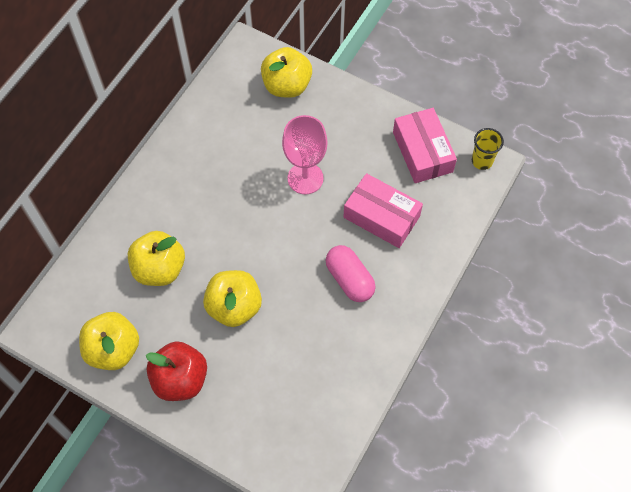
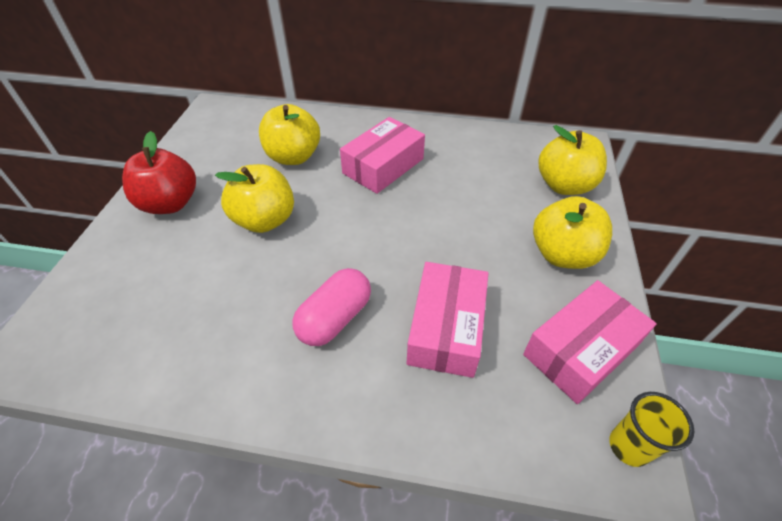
camera: 70 degrees right, 15 degrees down
yellow apple [79,312,139,370] -> yellow apple moved to [533,196,612,269]
pink goblet [282,115,328,194] -> none
none -> pink box [340,117,425,194]

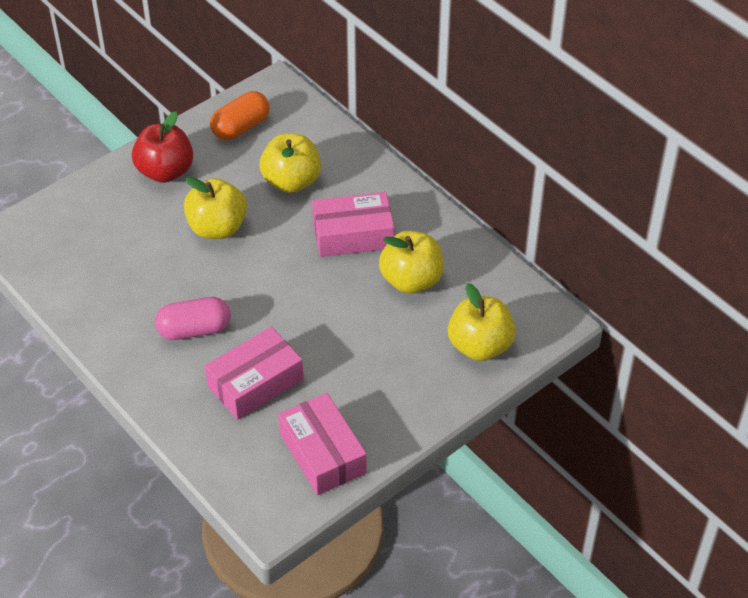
camera: 40 degrees right, 0 degrees up
pink box [523,280,657,404] -> pink box turned 60 degrees clockwise [278,393,367,495]
yellow apple [533,196,612,269] -> yellow apple moved to [379,231,444,294]
yellow cup [609,392,694,467] -> none
none -> orange capsule [210,91,270,140]

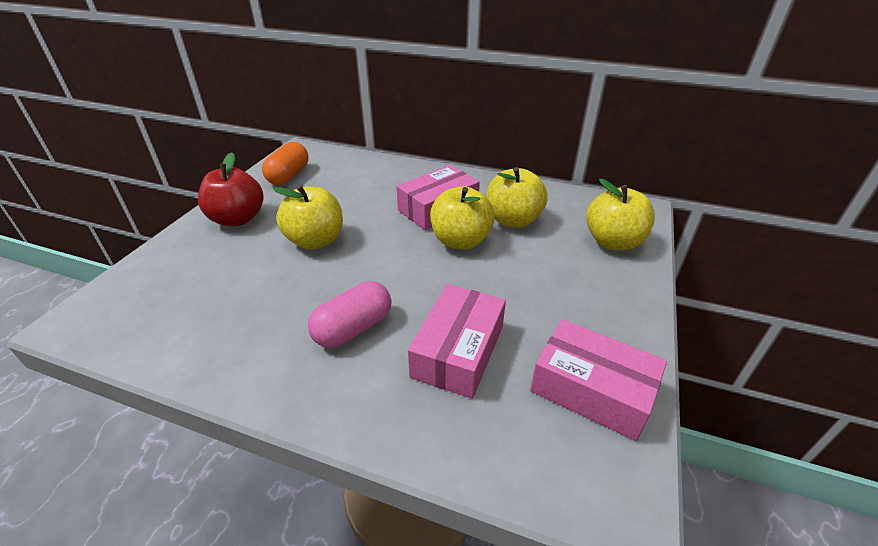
camera: 30 degrees left, 10 degrees down
yellow apple [260,133,321,193] -> yellow apple moved to [430,186,495,250]

